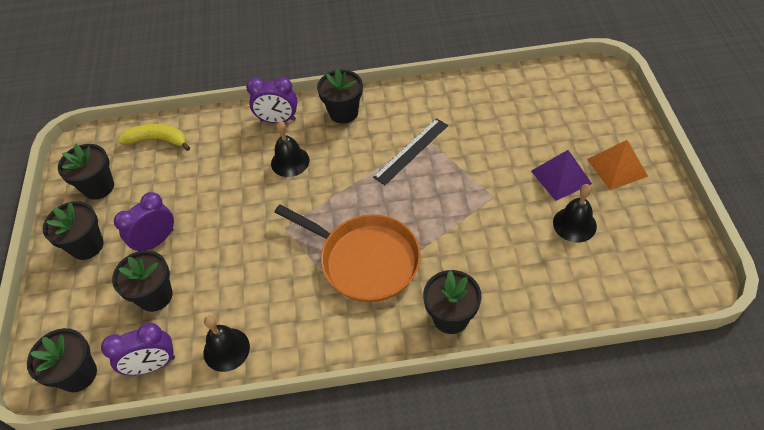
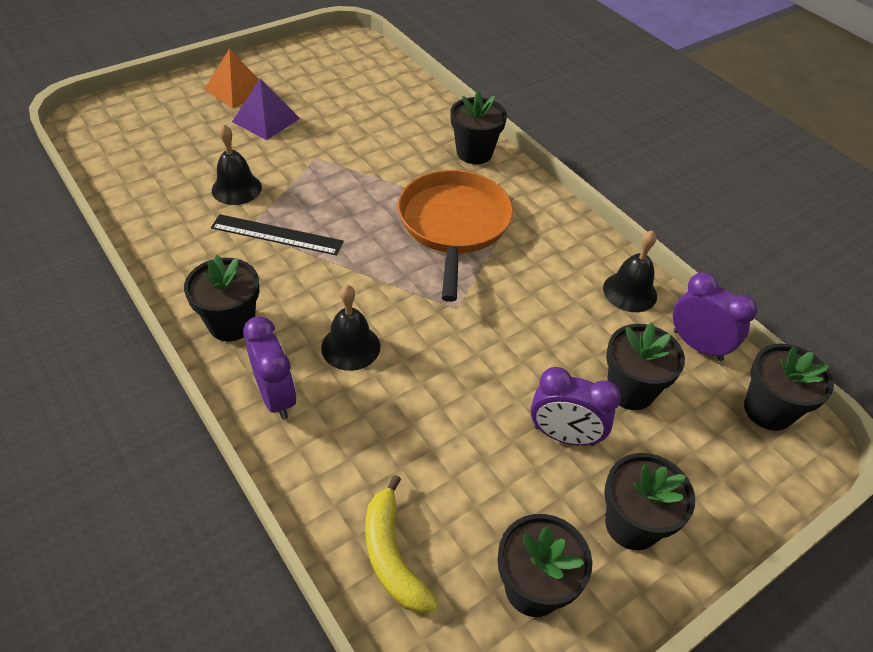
camera: 125 degrees left, 5 degrees down
black bell [553,184,597,243] -> black bell moved to [212,125,262,205]

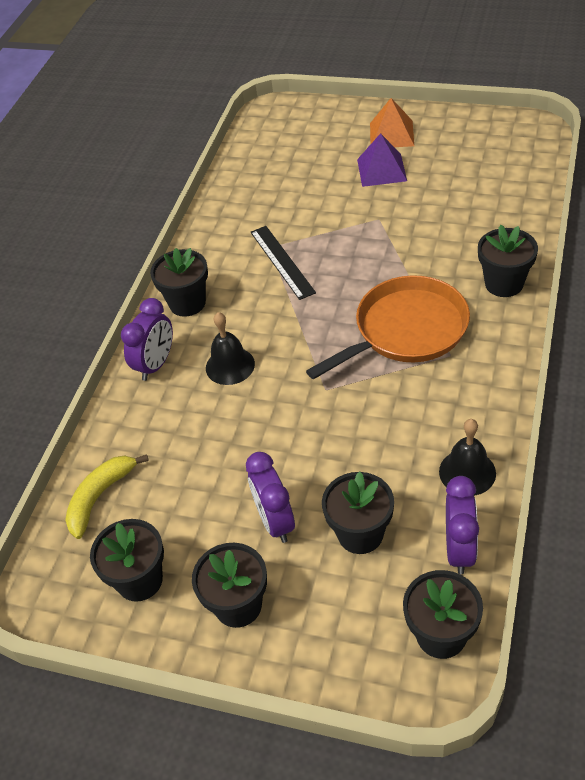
camera: 60 degrees right, 0 degrees up
black bell [212,125,262,205] -> none

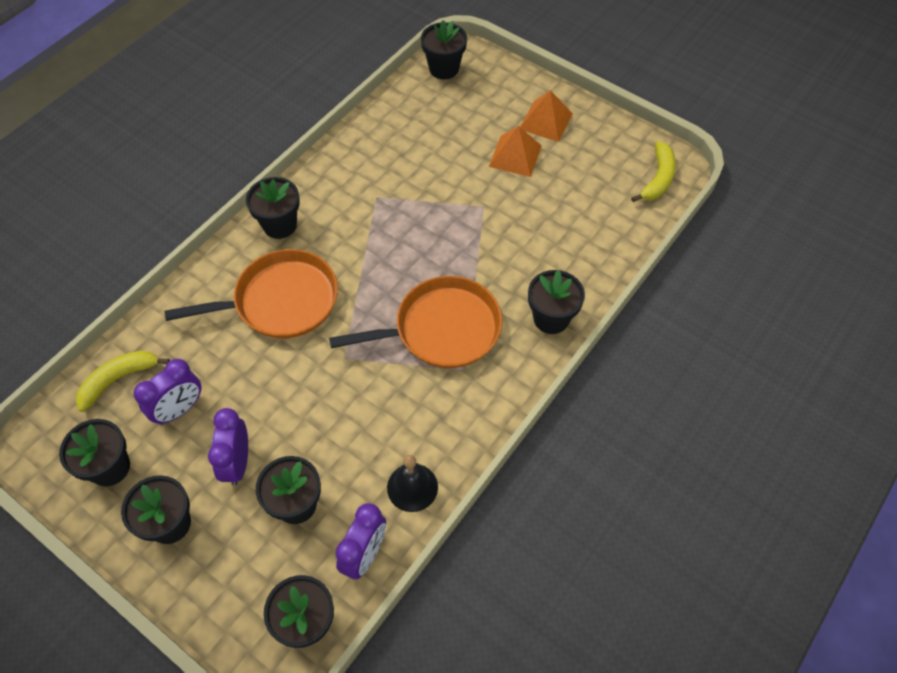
camera: 15 degrees right, 10 degrees up
purple clock [121,298,173,381] -> purple clock moved to [133,359,201,425]
black bell [206,312,255,385] -> orange pan [164,249,338,338]
black ruler [251,226,316,300] -> none
purple pyramid [357,133,407,187] -> orange pyramid [489,126,542,177]
none -> black flower pot [421,20,467,79]
none -> yellow banana [631,142,676,202]

